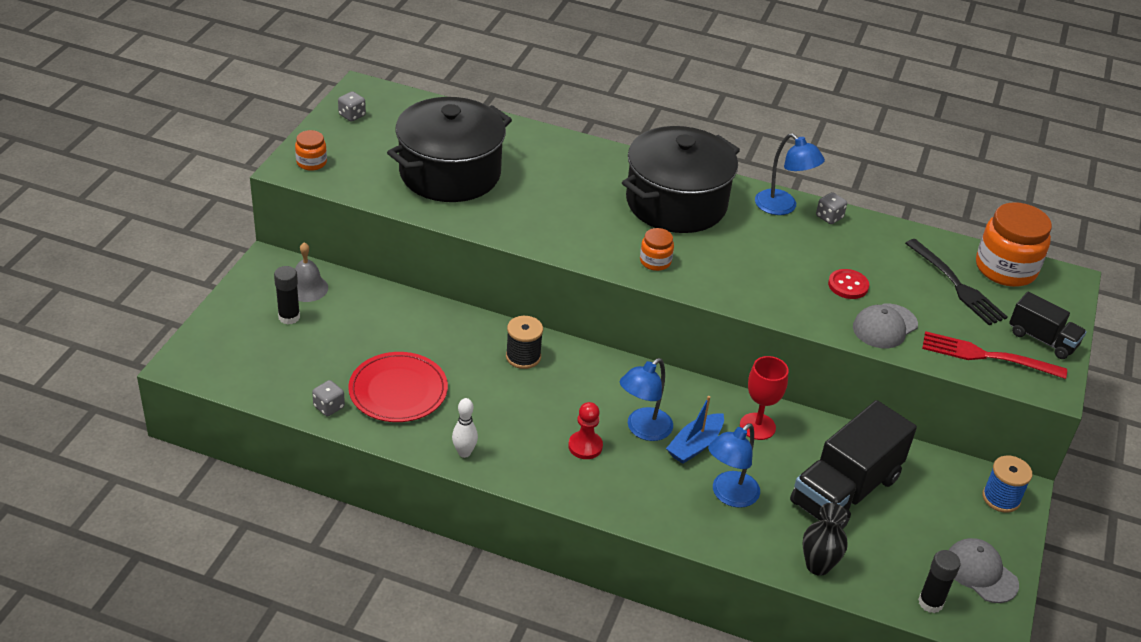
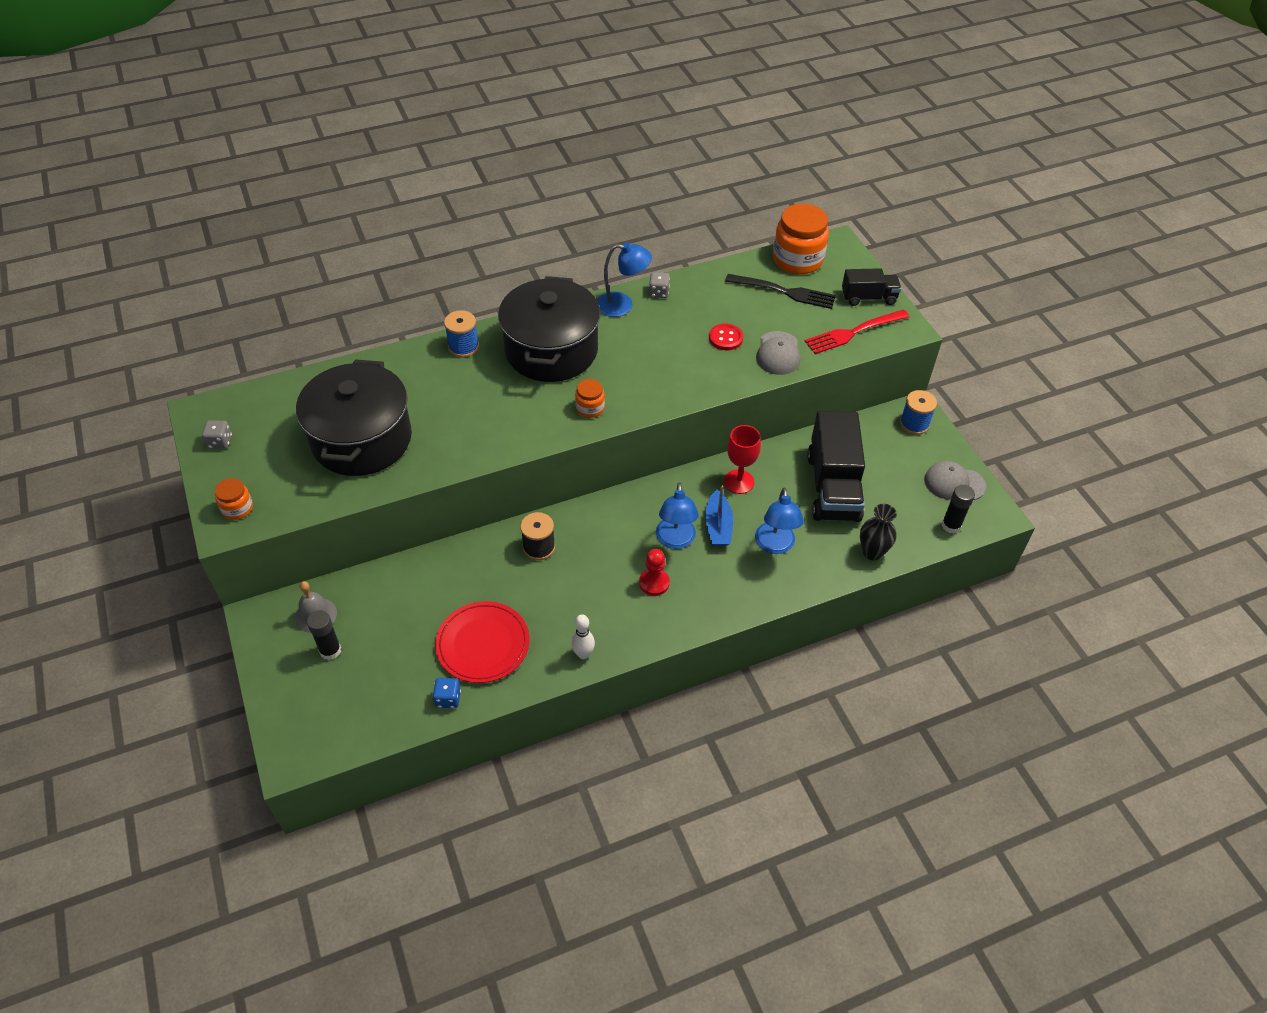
camera: 40 degrees left, 10 degrees up
grey dice [312,380,345,416] -> blue dice [433,678,461,708]
none -> blue spool [444,310,479,357]

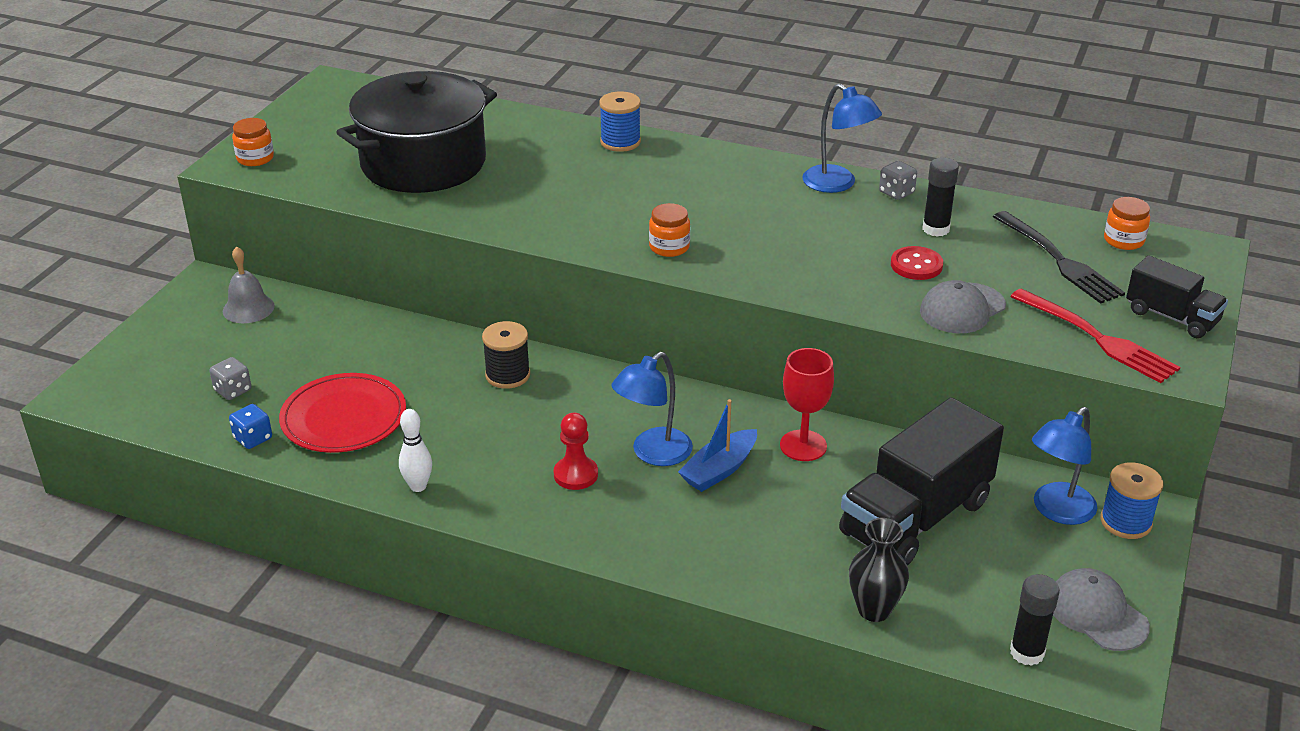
camera: 45 degrees right, 15 degrees down
grey dice [202,420,232,449] -> grey dice moved to [210,357,251,400]
black glue stick [307,610,341,660] -> black glue stick moved to [922,157,959,237]
black pot [498,276,600,382] -> none
blue lamp [755,487,804,554] -> blue lamp moved to [1032,407,1097,525]
orange jar [773,204,829,274] -> orange jar [1104,197,1150,250], size x0.50
red fork [805,309,909,354] -> red fork turned 150 degrees counterclockwise [1010,288,1180,383]

